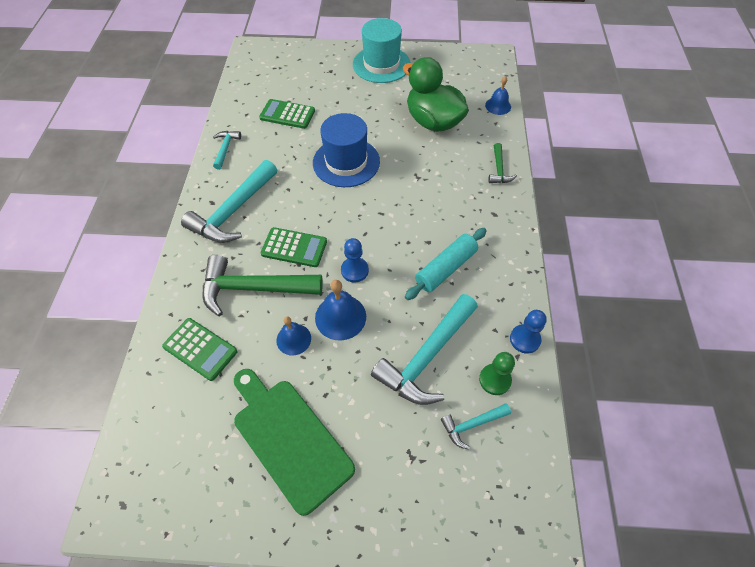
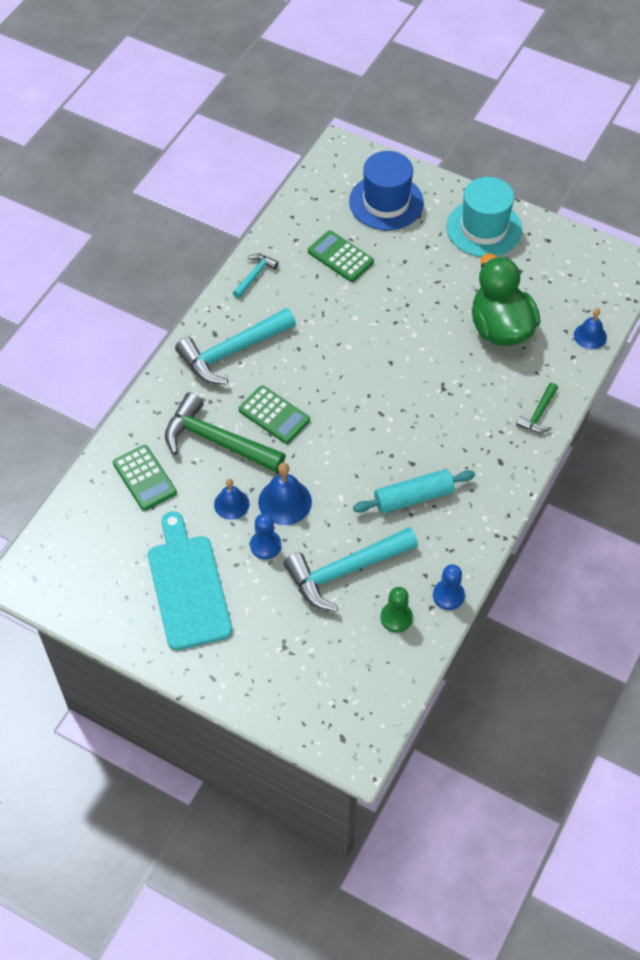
camera: 25 degrees right, 0 degrees up
green cutting board [234,369,355,516] -> turquoise cutting board [148,511,232,650]
blue hat [313,113,380,187] -> blue hat moved to [349,151,424,230]
blue pawn [341,238,369,282] -> blue pawn moved to [250,513,281,559]
turquoise hammer [441,403,511,450] -> none

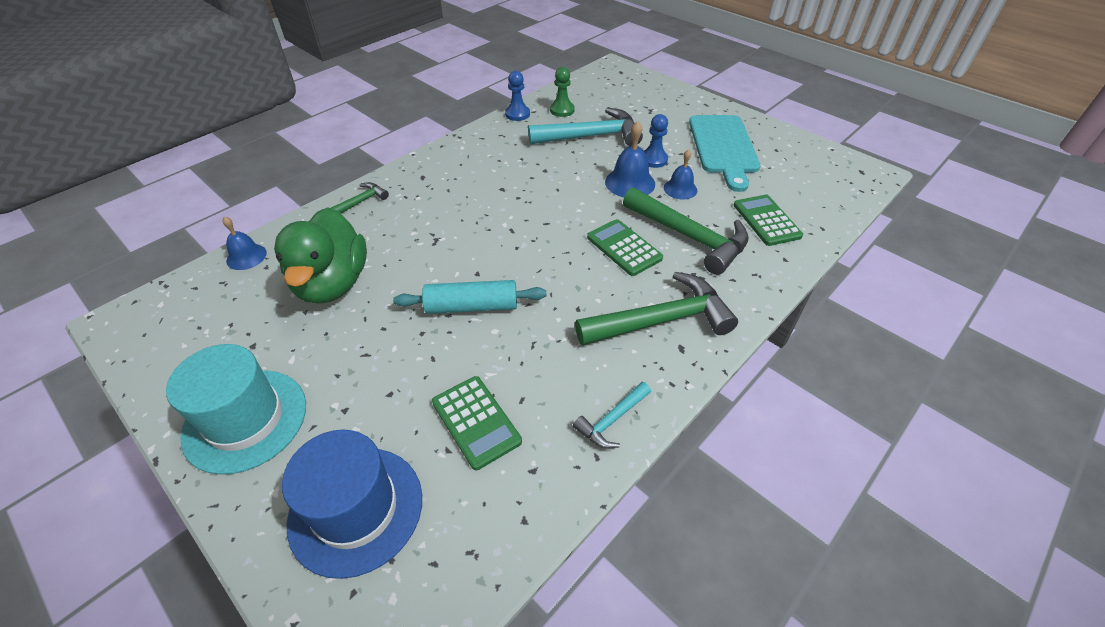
camera: 165 degrees left, 10 degrees down
turquoise hammer [175,308,296,384] -> green hammer [575,272,738,346]
turquoise rolling pin [353,469,475,514] -> turquoise rolling pin moved to [393,280,546,314]

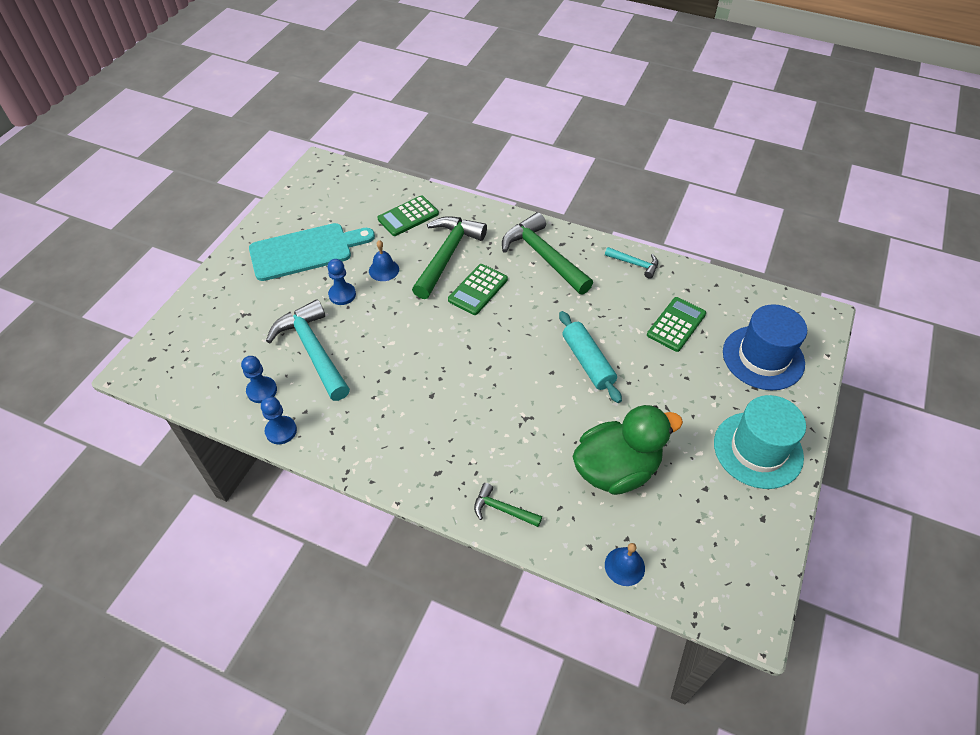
camera: 110 degrees left, 5 degrees up
green pawn [550,67,575,117] -> blue pawn [241,356,277,403]
blue bell [605,121,655,197] -> none

